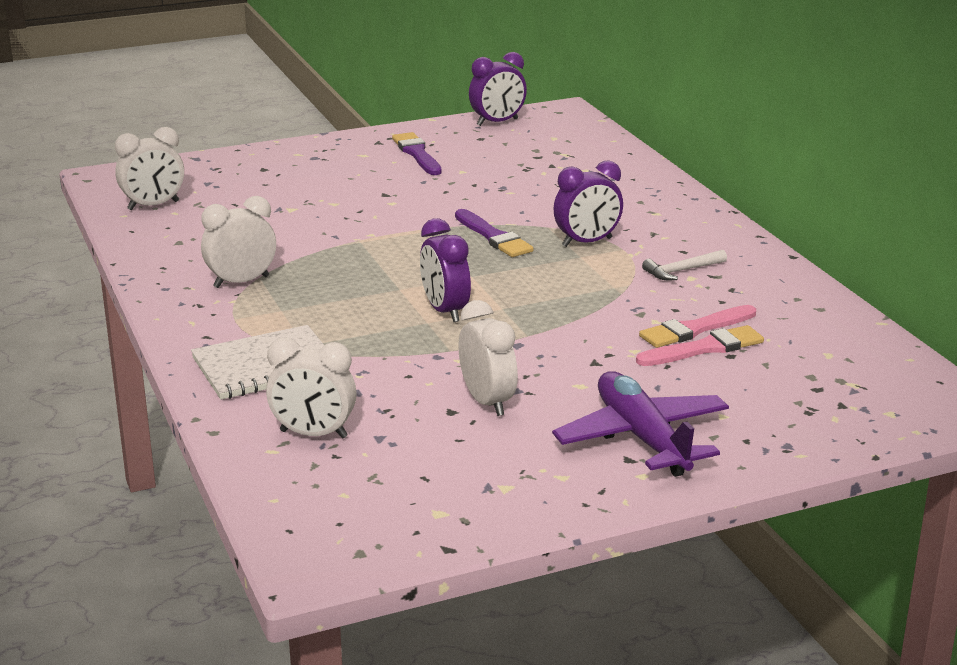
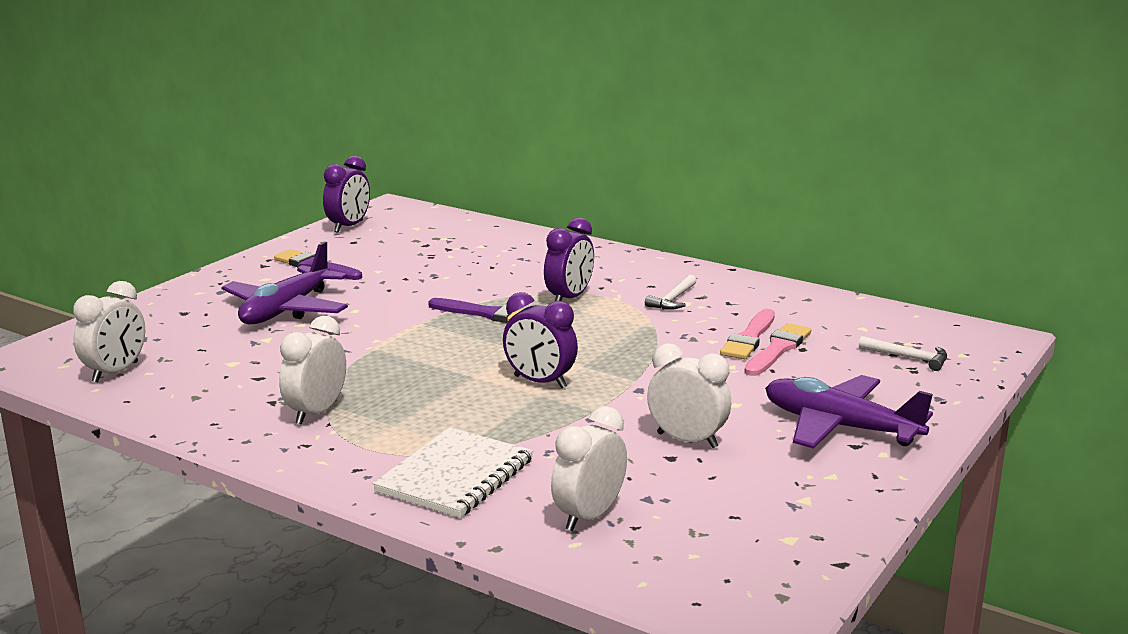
camera: 35 degrees left, 5 degrees down
white clock [266,337,357,439] -> white clock turned 150 degrees clockwise [551,406,627,531]
none -> purple plane [221,241,348,324]
none -> white hammer [859,336,947,371]

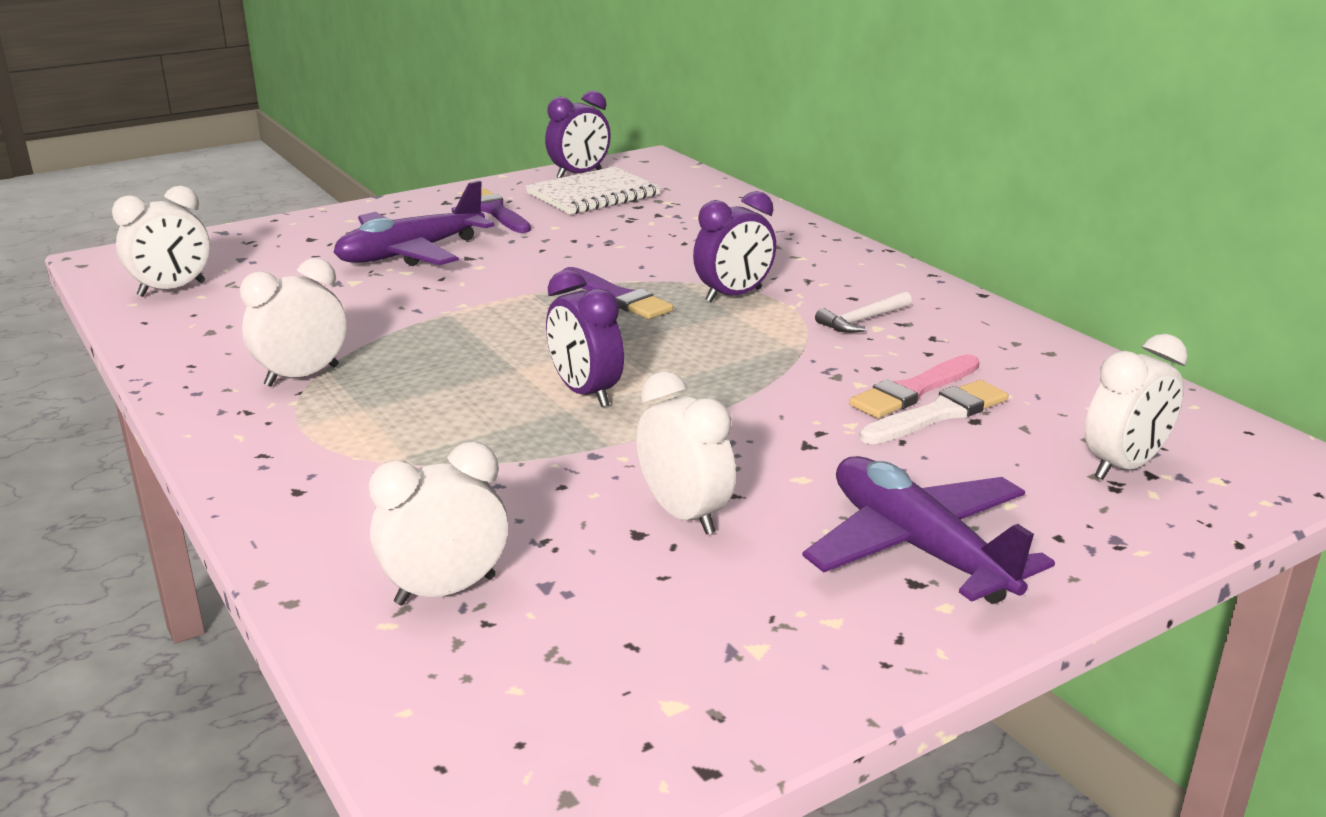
camera: 25 degrees right, 5 degrees up
white notebook [373,427,533,518] -> white notebook moved to [525,167,661,214]
pink brush [744,323,811,376] -> white brush [860,380,1008,444]
white hammer [859,336,947,371] -> white clock [1085,334,1188,479]

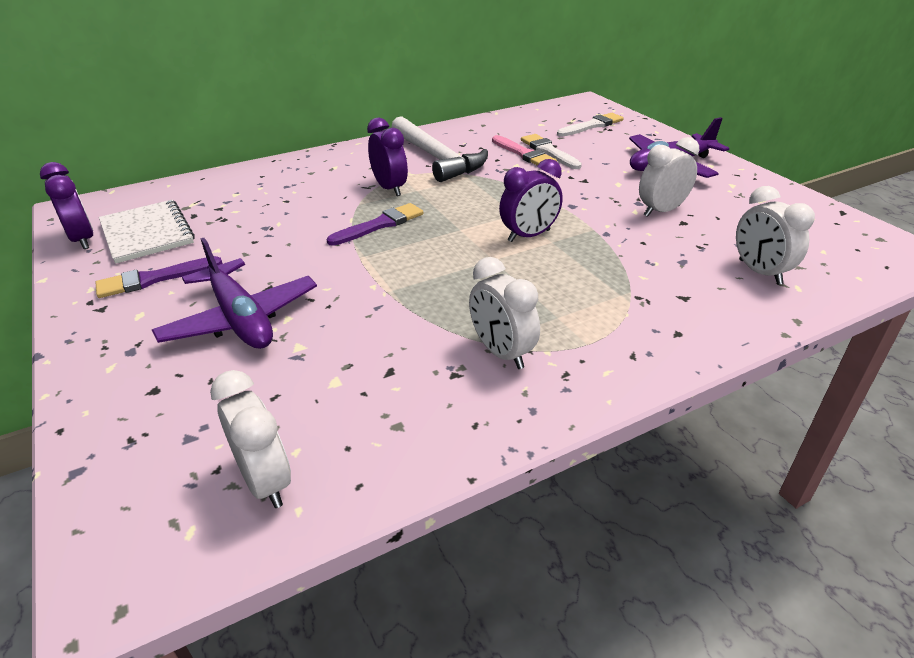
camera: 85 degrees left, 10 degrees up
white hammer [815,291,912,333] -> white hammer [391,116,488,182], size x2.22
white clock [1085,334,1188,479] -> white brush [557,113,624,137]

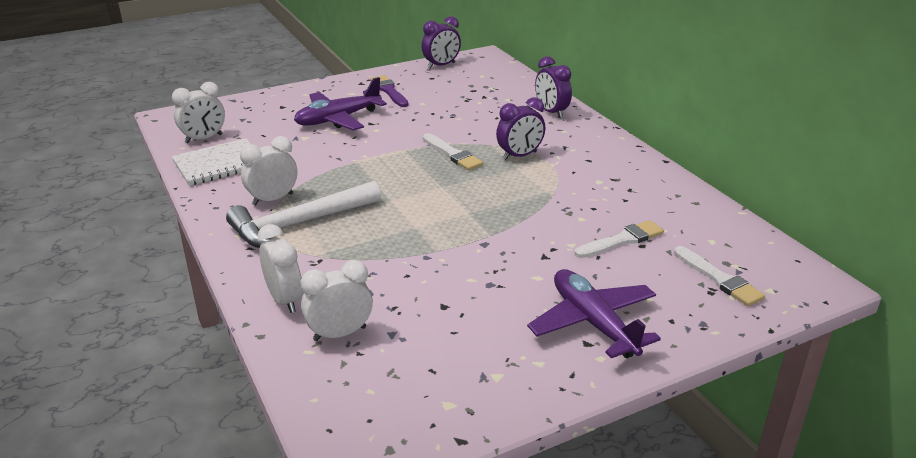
camera: 90 degrees right, 5 degrees down
white notebook [99,200,195,264] -> white notebook moved to [172,138,251,186]
purple brush [326,203,423,246] -> white brush [423,133,483,170]
white hammer [391,116,488,182] -> white hammer moved to [226,181,381,248]
pink brush [492,135,557,165] -> none
purple clock [499,159,563,242] -> purple clock moved to [535,56,572,118]
white clock [639,137,699,217] -> white clock moved to [257,224,302,313]

